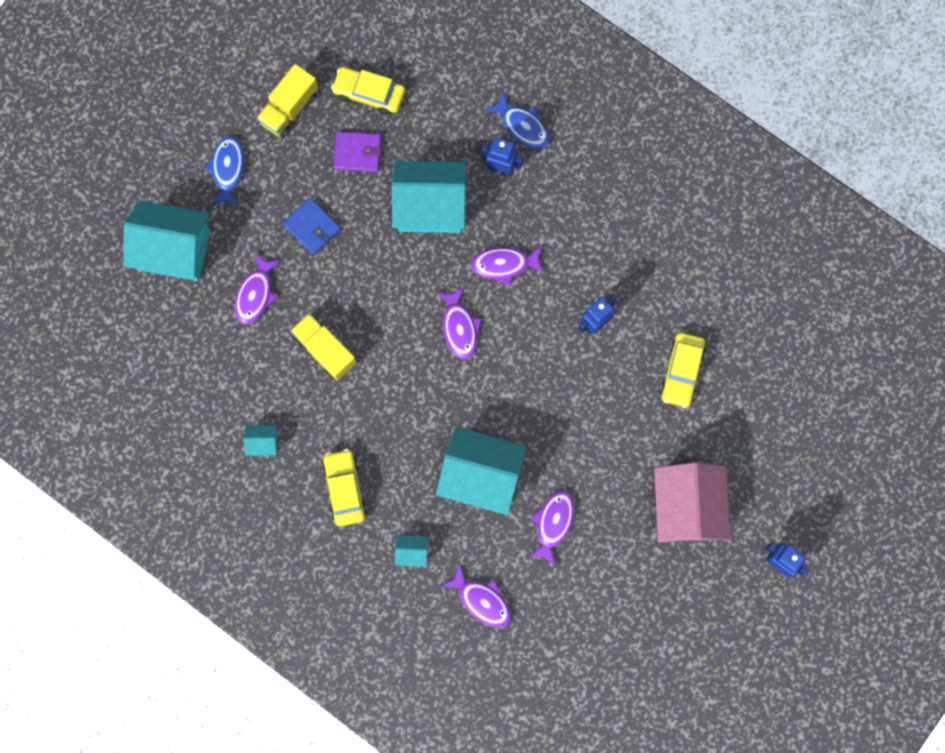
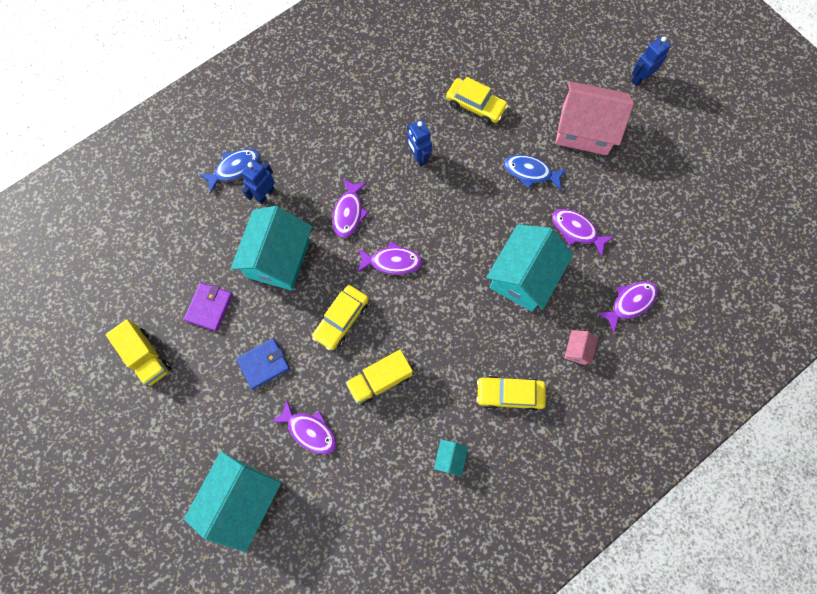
camera: 75 degrees left, 5 degrees down
blue fish [204,136,244,206] -> blue fish moved to [504,155,567,190]
yellow car [331,67,405,115] -> yellow car moved to [312,285,369,350]
turquoise house [395,535,428,567] -> pink house [564,330,598,365]

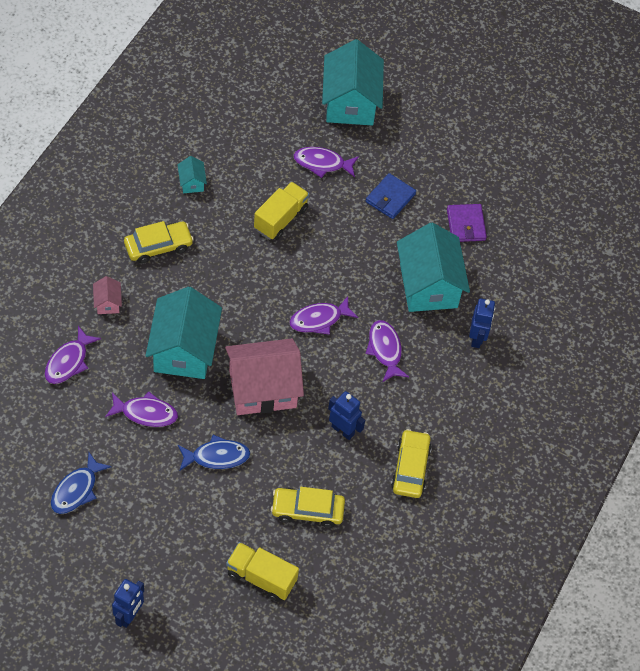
camera: 150 degrees right, 15 degrees down
yellow truck [106,319,171,386] -> yellow truck moved to [226,542,299,601]
blue fish [199,149,260,193] -> blue fish moved to [51,452,112,514]
yellow car [312,285,369,350] -> yellow car moved to [391,429,432,498]
pink house [555,81,634,155] -> pink house moved to [225,338,304,415]

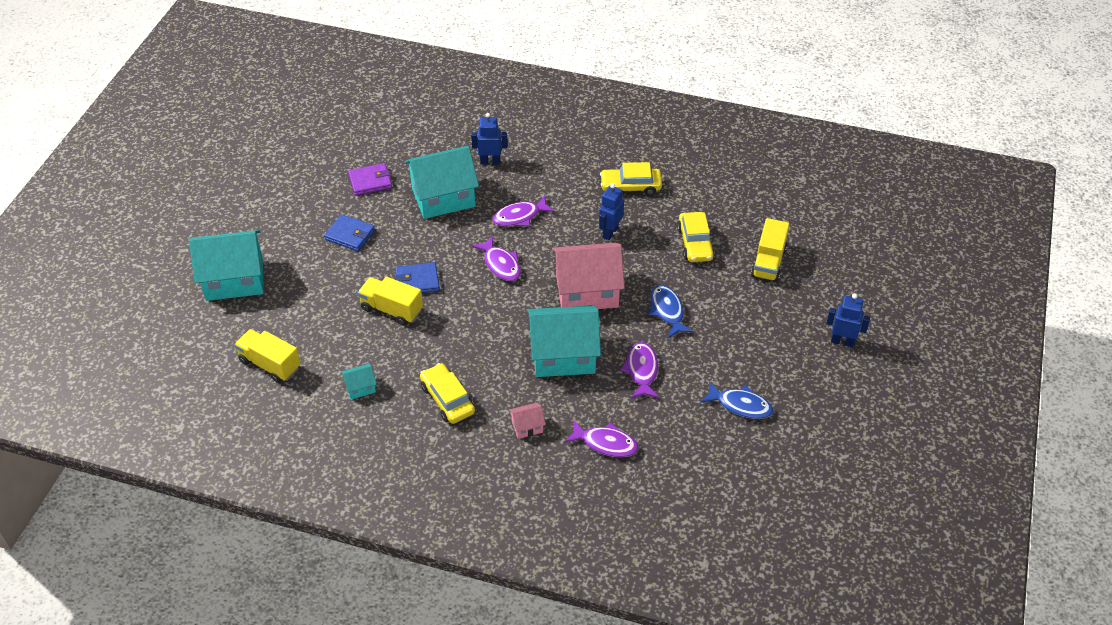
camera: 95 degrees left, 10 degrees down
pink house [225,338,304,415] -> pink house turned 75 degrees counterclockwise [552,243,625,309]
purple fish [294,147,359,178] -> none
none -> yellow truck [234,329,301,383]
none -> blue wallet [395,262,440,293]

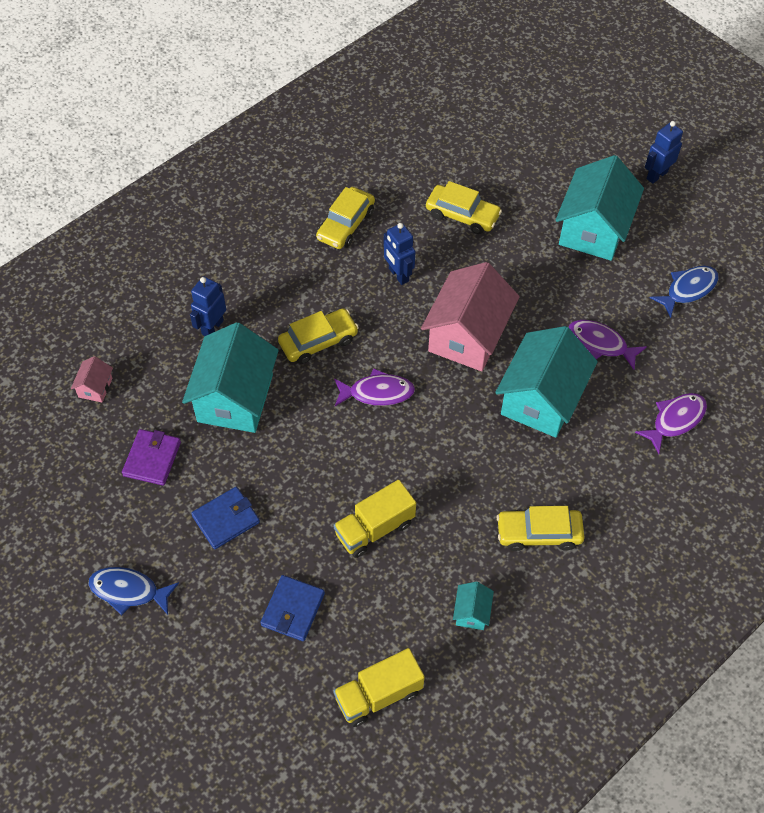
camera: 60 degrees left, 10 degrees up
turquoise house [189,230,264,301] -> turquoise house moved to [556,155,644,261]
blue wallet [395,262,440,293] -> blue wallet moved to [260,575,325,641]
purple fish [492,196,555,226] -> yellow car [278,308,359,364]
pink house [509,403,546,439] -> pink house moved to [71,356,113,402]
blue fish [649,285,694,338] -> blue fish moved to [88,567,179,616]
yellow truck [751,218,789,282] -> none

